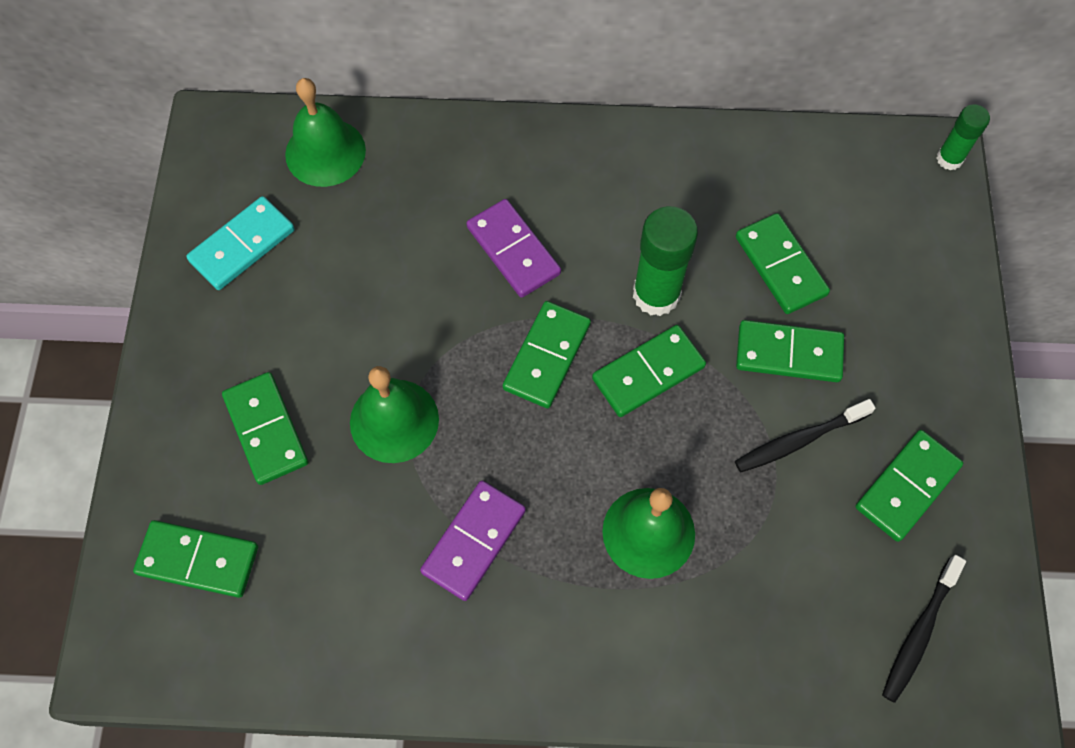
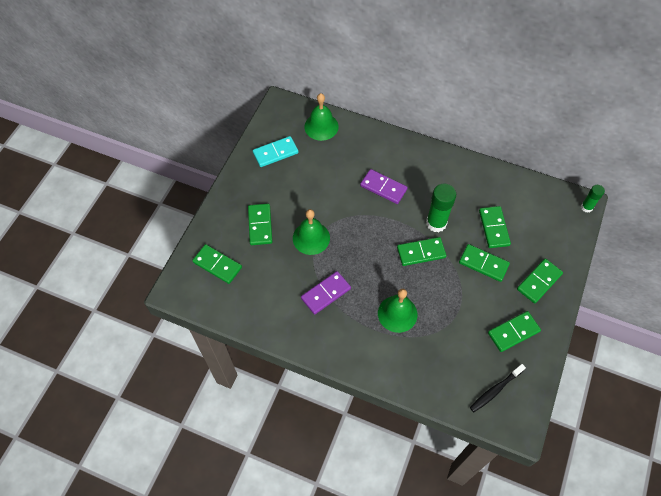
camera: 20 degrees right, 5 degrees down
purple domino [466,199,561,298] -> purple domino turned 45 degrees counterclockwise [360,169,408,204]
green domino [503,301,591,408] -> green domino moved to [517,259,563,304]
black toothbrush [735,399,875,472] -> none

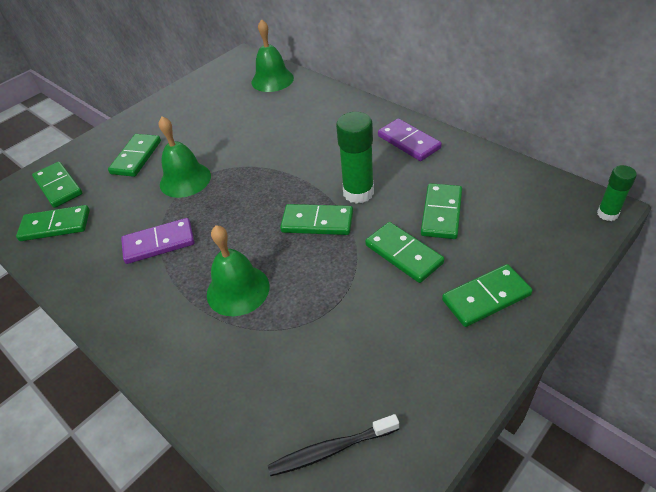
camera: 25 degrees right, 15 degrees down
turquoise domino [253,136,299,167] -> none
purple domino [360,169,408,204] -> purple domino moved to [378,119,442,161]
green domino [488,311,541,352] -> green domino moved to [16,205,90,241]

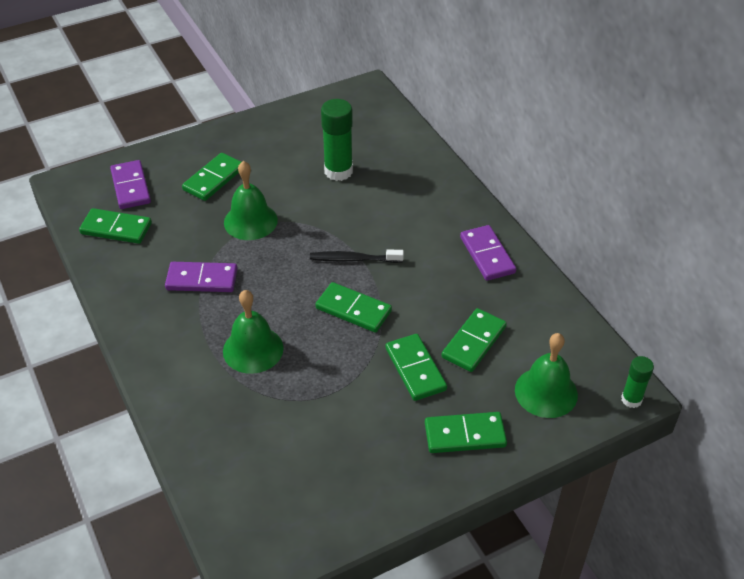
camera: 15 degrees right, 0 degrees up
green domino [32,162,82,208] -> purple domino [110,160,151,209]
green bell [251,19,294,92] -> green bell moved to [515,333,578,418]
black toothbrush [268,414,399,476] -> black toothbrush moved to [310,249,404,263]
green glue stick [336,112,374,204] -> green glue stick moved to [321,99,353,181]

